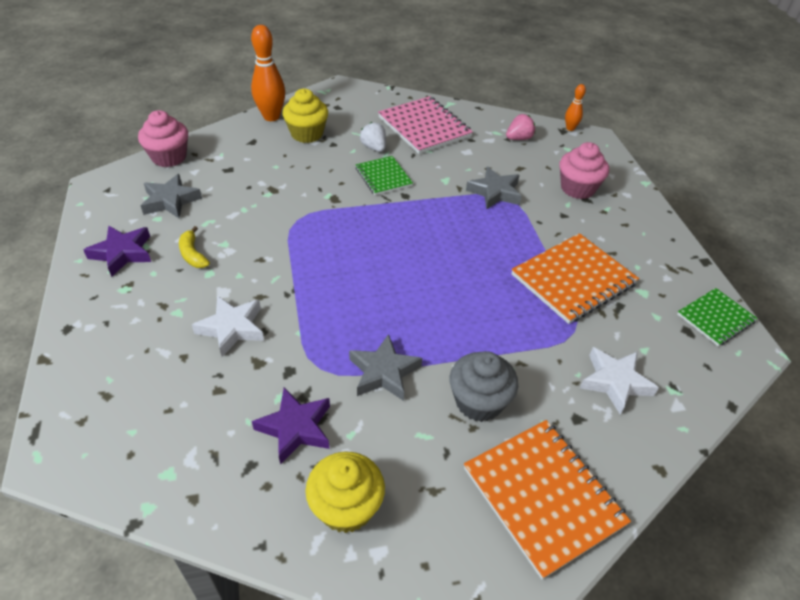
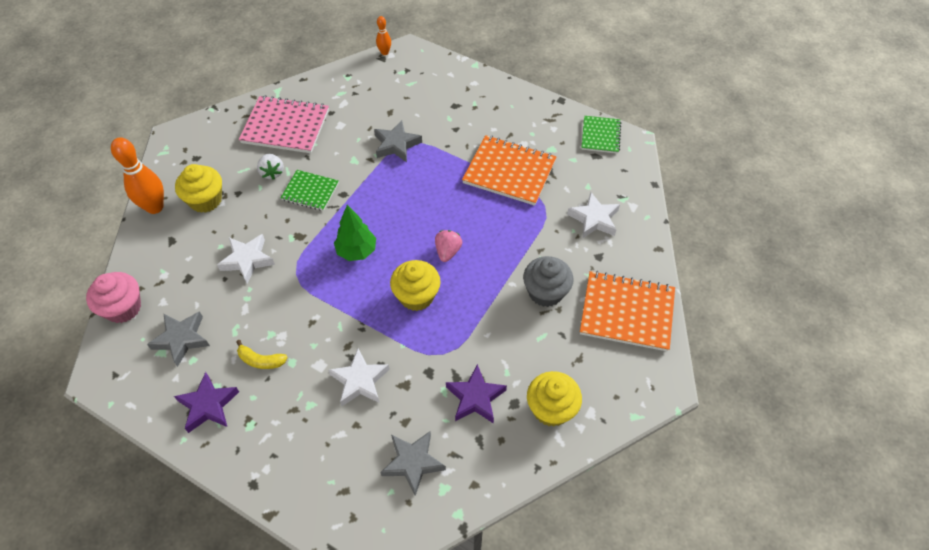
camera: 45 degrees left, 10 degrees up
grey star [349,334,422,401] -> grey star moved to [380,431,446,496]
white strawberry [360,122,386,152] -> white strawberry turned 120 degrees counterclockwise [257,154,284,180]
pink strawberry [506,114,535,140] -> pink strawberry moved to [435,230,462,262]
orange notebook [511,233,639,324] -> orange notebook turned 75 degrees counterclockwise [462,135,557,206]
pink cupcake [559,142,609,199] -> none
none -> white star [217,234,275,284]
none -> green tree [334,205,376,261]
none -> yellow cupcake [390,260,441,311]

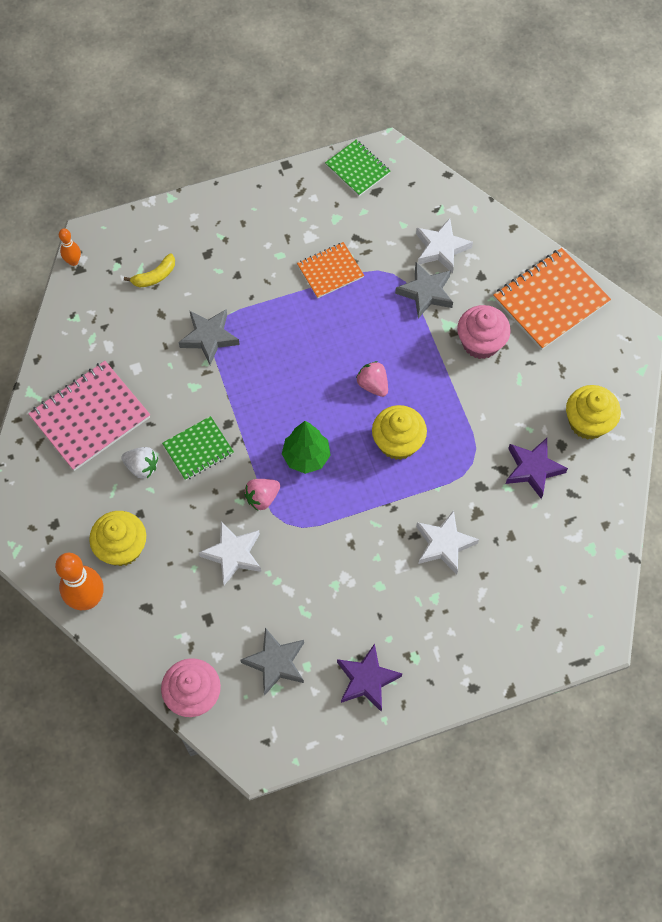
camera: 50 degrees left, 10 degrees up
yellow banana [236,340,288,369] -> yellow banana moved to [124,253,175,287]
grey star [380,431,446,496] -> grey star moved to [395,262,453,318]
orange notebook [462,135,557,206] -> orange notebook [297,242,364,298], size x0.59
grey cupcake [523,256,574,307] -> pink cupcake [457,305,511,359]
none -> pink strawberry [244,479,280,511]

